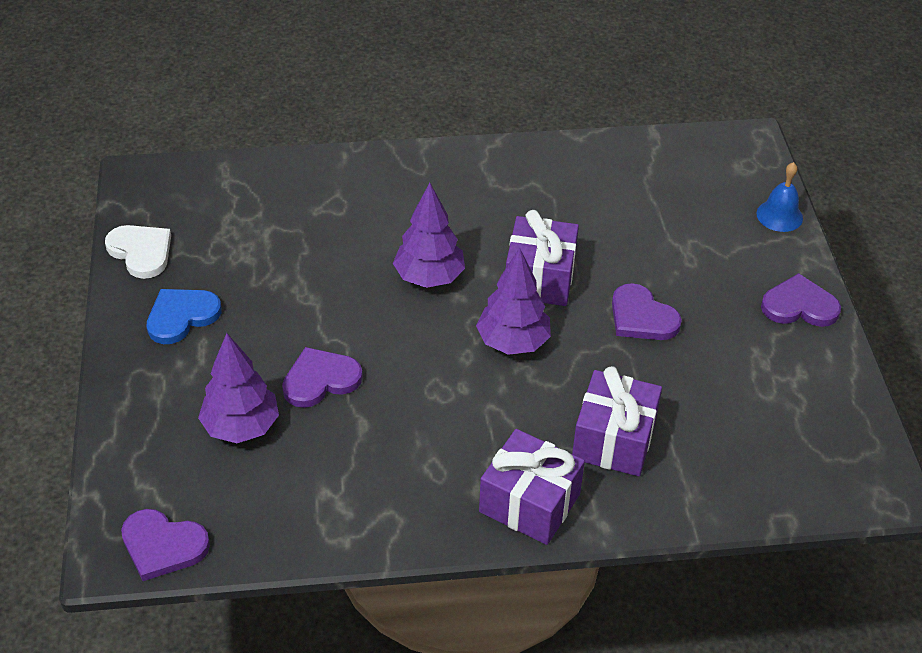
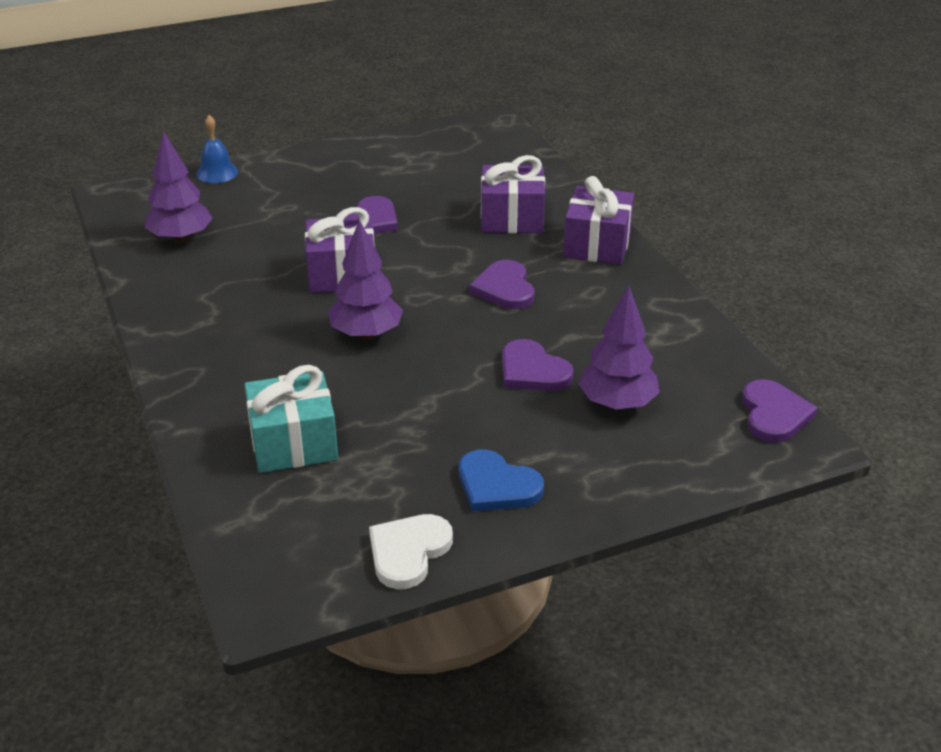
camera: 105 degrees left, 10 degrees down
purple tree [476,248,551,355] -> purple tree moved to [145,131,213,243]
purple heart [761,273,841,327] -> purple heart moved to [470,260,534,309]
none -> turquoise gift [244,365,338,473]

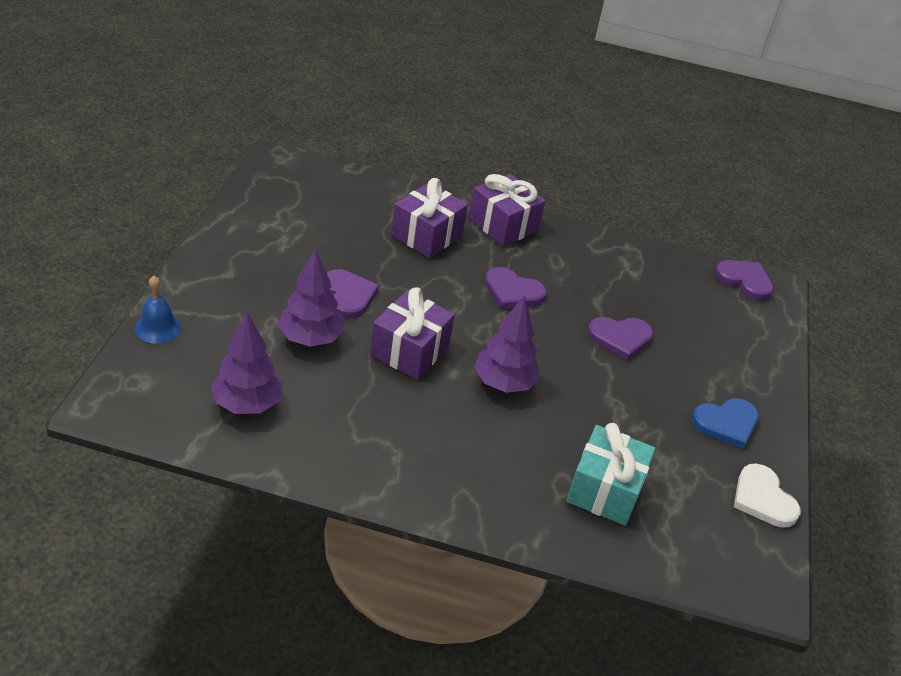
camera: 60 degrees left, 5 degrees up
purple tree [578,285,660,410] -> purple tree moved to [278,249,345,347]

